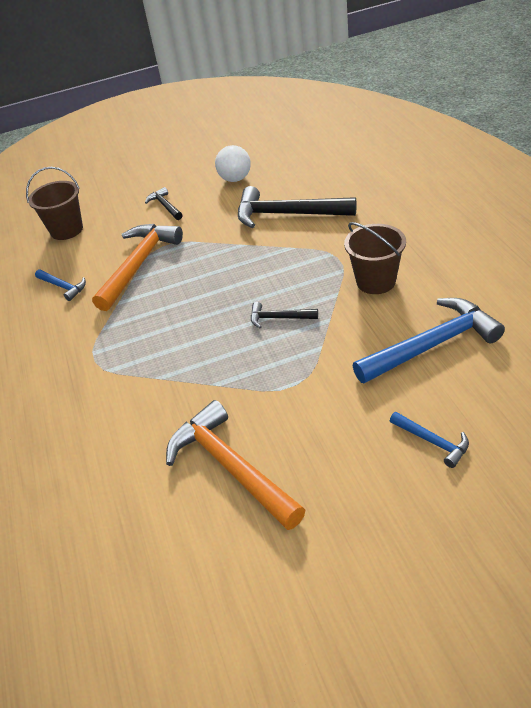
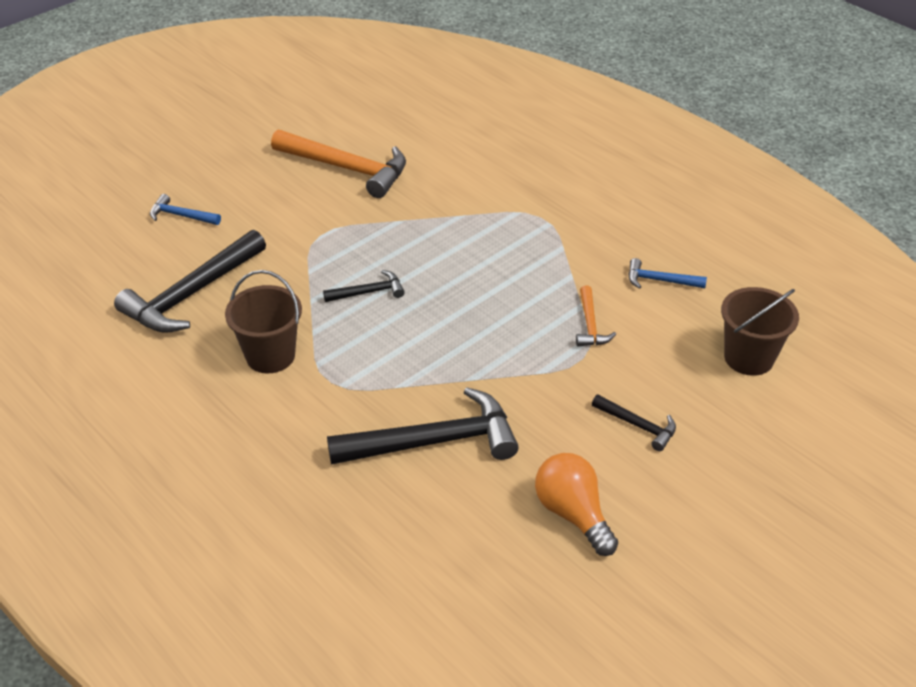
camera: 150 degrees right, 0 degrees up
orange hammer [92,224,183,311] -> orange hammer [576,285,616,346], size x0.49
white light bulb [215,145,251,182] -> orange light bulb [535,453,618,556]
blue hammer [353,298,505,383] -> black hammer [114,230,266,333]

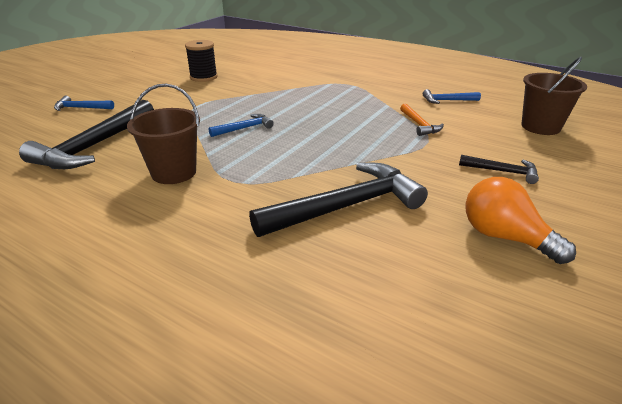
camera: 15 degrees left, 10 degrees down
orange hammer [271,129,406,198] -> black spool [185,40,218,82]
black hammer [323,270,405,302] -> blue hammer [209,114,274,137]

